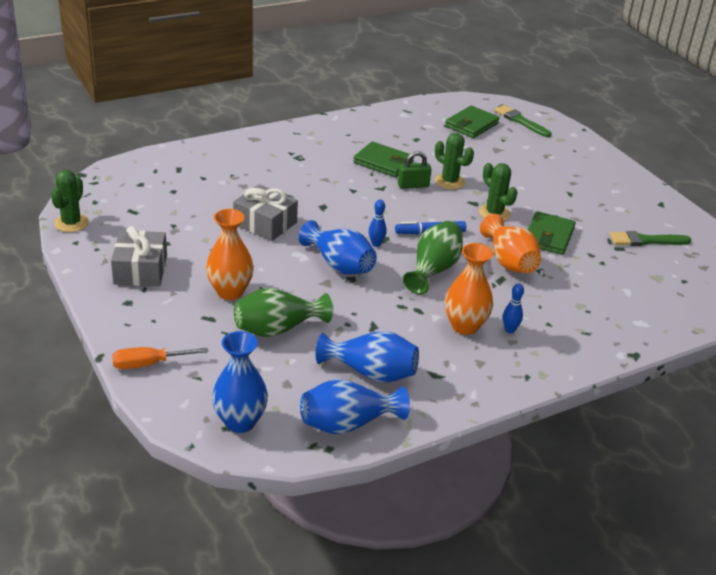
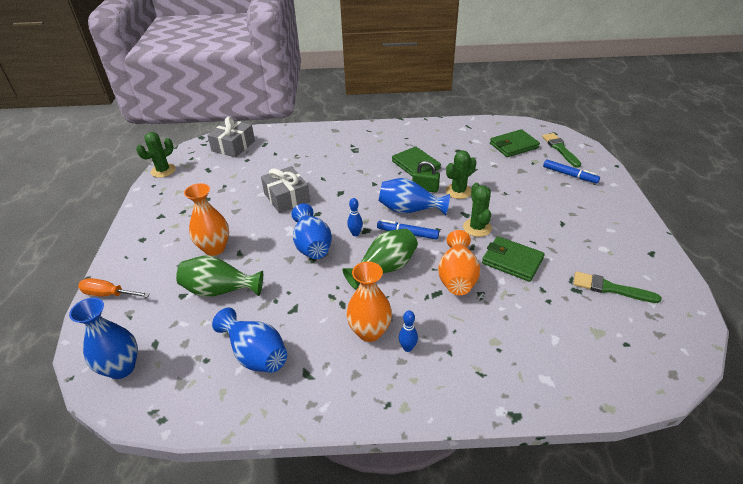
camera: 30 degrees right, 5 degrees up
grey gift [111,226,167,286] -> grey gift moved to [207,116,255,158]
blue vase [300,379,410,434] -> blue vase moved to [379,178,450,215]
green cactus [435,133,474,189] -> green cactus turned 75 degrees clockwise [446,150,476,199]
green wallet [527,211,576,255] -> green wallet turned 75 degrees clockwise [482,236,545,282]
none -> blue marker [543,159,600,183]

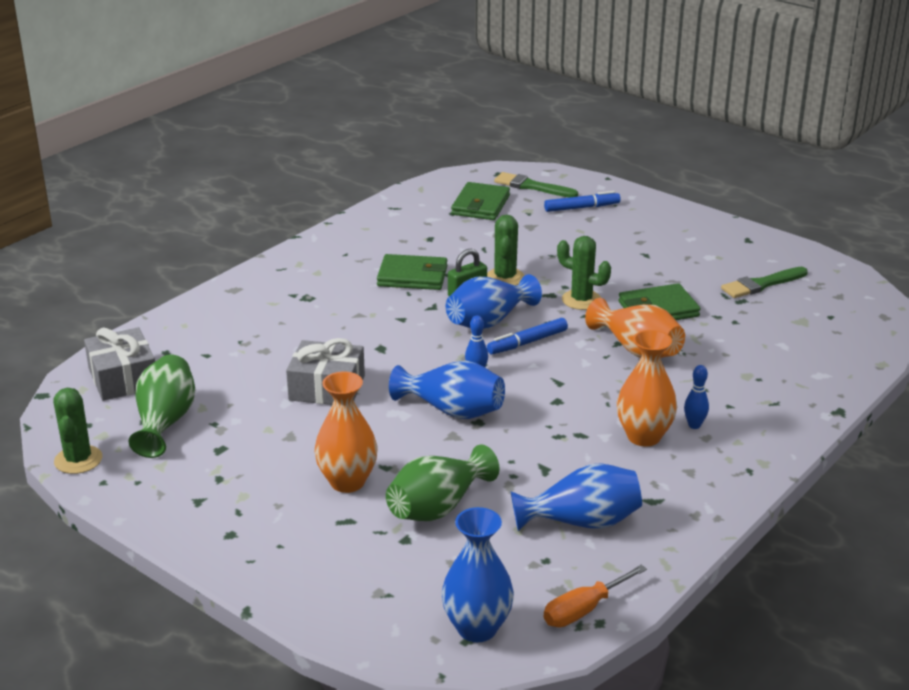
camera: 50 degrees left, 10 degrees down
orange screwdriver [78,278,150,298] -> orange screwdriver moved to [544,565,647,627]
green vase [342,228,418,290] -> green vase moved to [129,355,195,458]

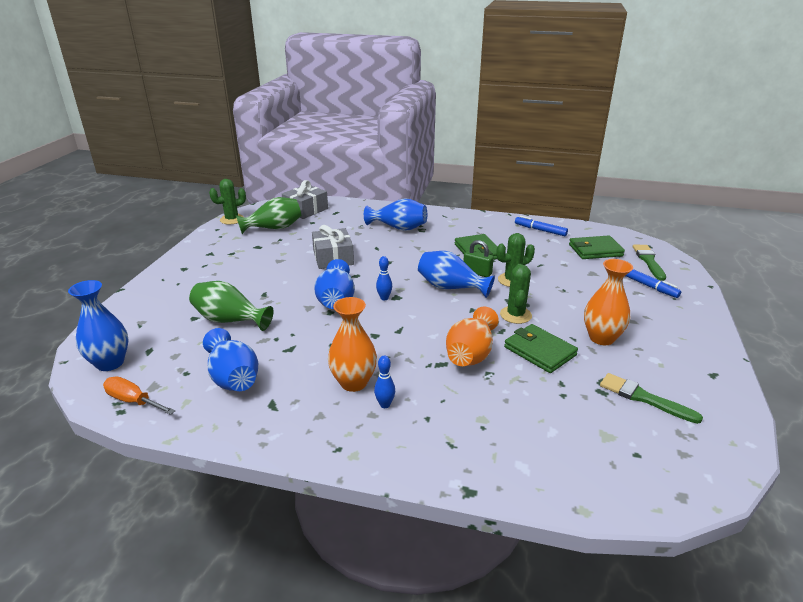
camera: 65 degrees right, 0 degrees up
orange vase [314,372,378,493] -> orange vase moved to [584,259,633,345]
blue marker [487,318,568,354] -> blue marker moved to [515,216,568,236]
none -> blue vase [364,198,427,231]

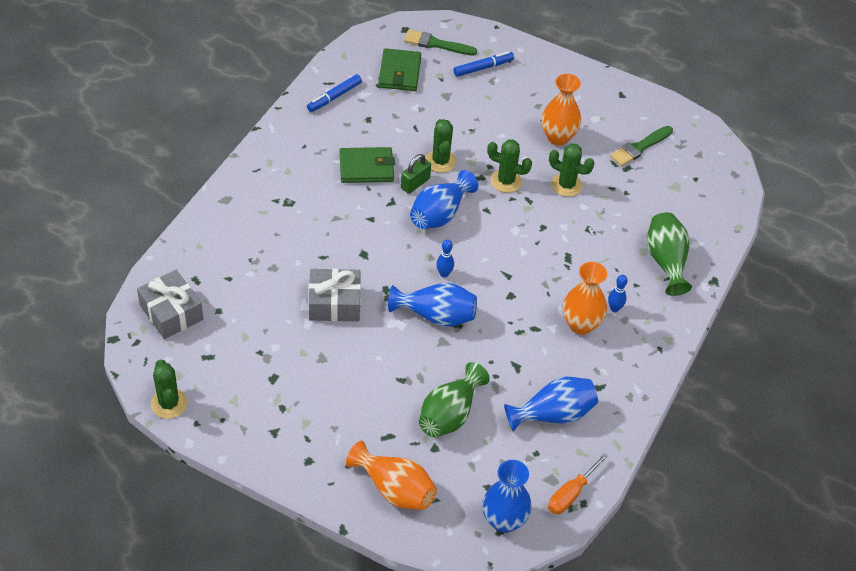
camera: 80 degrees left, 20 degrees up
green vase [236,197,302,234] -> green vase moved to [647,212,692,296]
blue vase [364,198,427,231] -> none
orange vase [446,307,499,366] -> orange vase moved to [346,441,437,510]
green wallet [504,324,578,373] -> green cactus [549,143,594,197]

